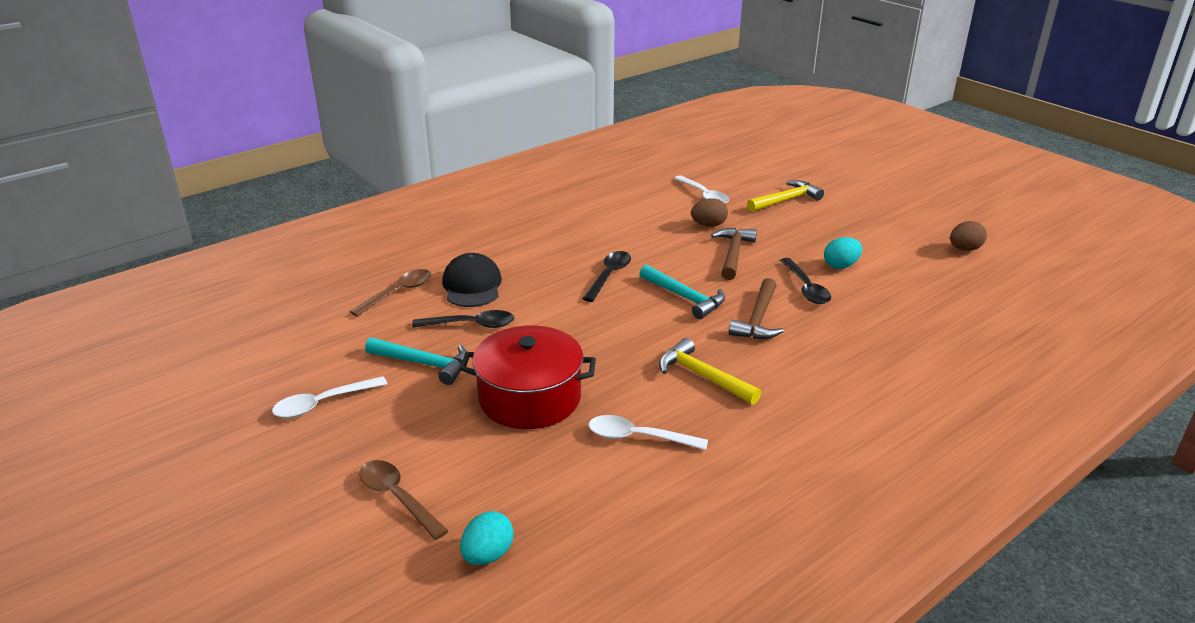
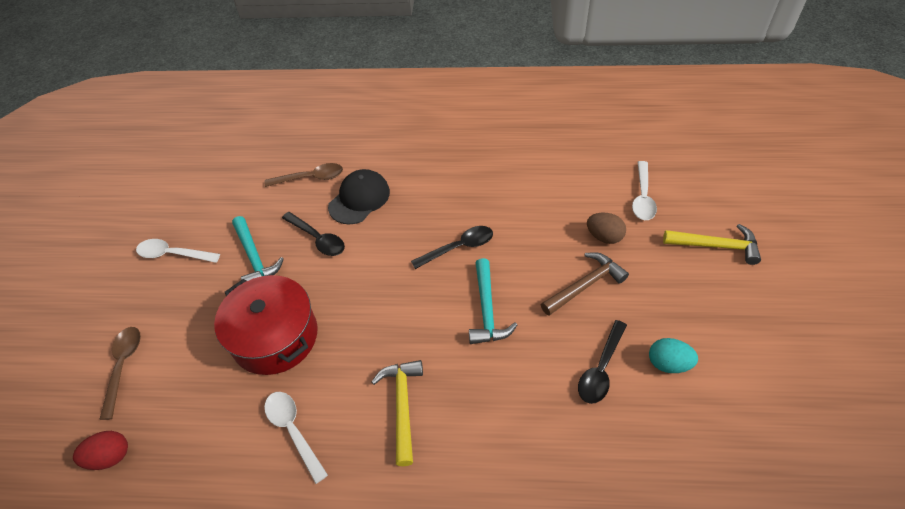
camera: 45 degrees right, 20 degrees up
turquoise egg [460,511,514,565] -> red egg [73,431,128,470]
brown hammer [729,278,784,339] -> none
brown egg [950,221,987,251] -> none

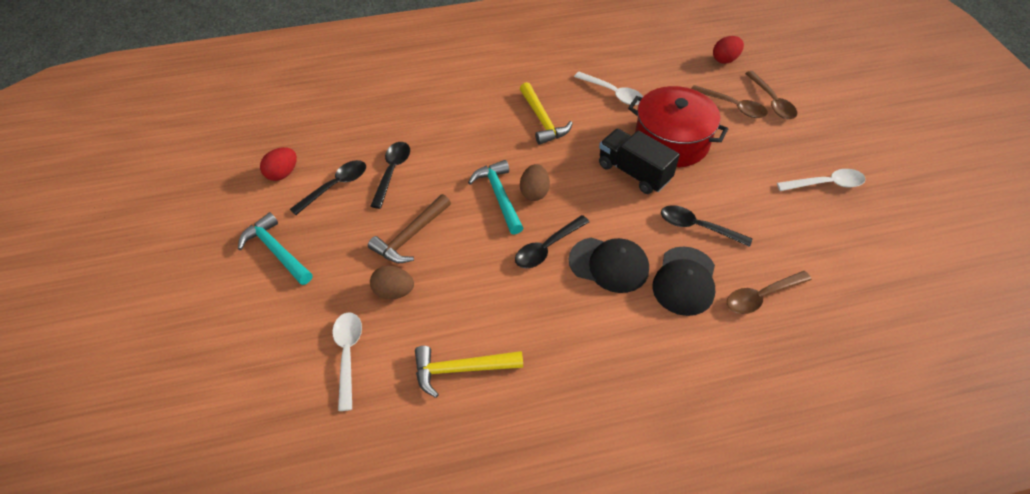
camera: 160 degrees right, 0 degrees up
turquoise hammer [232,216,284,281] -> turquoise hammer moved to [238,212,313,285]
turquoise egg [649,338,698,373] -> black spoon [290,160,366,215]
yellow hammer [663,224,761,265] -> yellow hammer moved to [415,346,523,398]
none -> red egg [260,147,297,181]
none -> brown egg [520,164,550,201]
none -> black cap [569,238,649,293]
none -> black truck [599,129,680,194]
none -> brown spoon [691,85,768,118]

